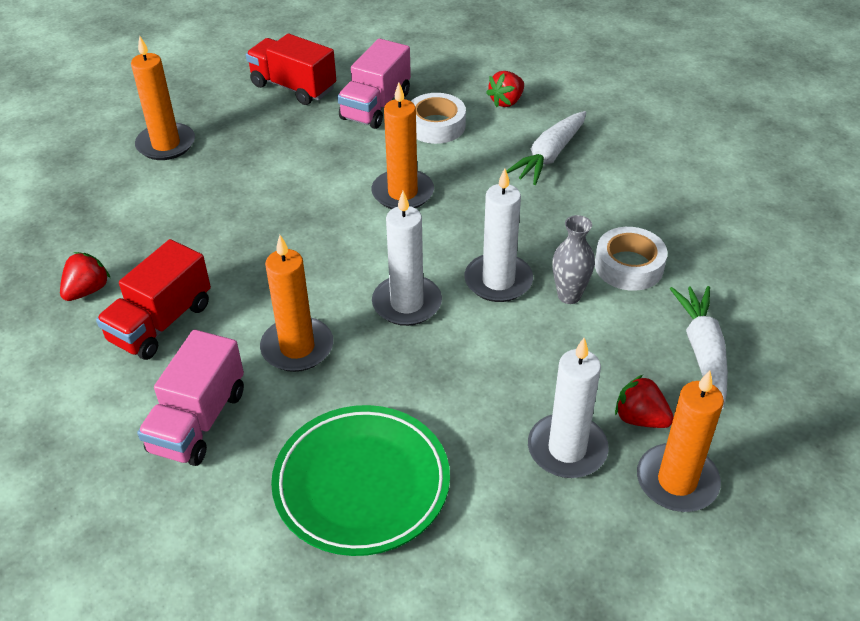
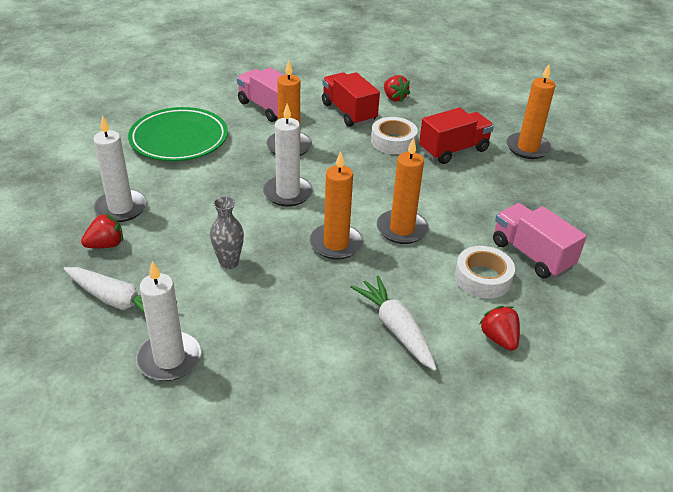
camera: 115 degrees right, 5 degrees down
red truck [246,34,336,105] -> red truck moved to [419,107,494,164]
white candle [465,168,533,302] -> white candle moved to [136,261,201,381]
white tape [595,227,668,291] -> white tape moved to [371,117,418,154]
orange candle [637,370,724,512] -> orange candle moved to [310,151,363,260]

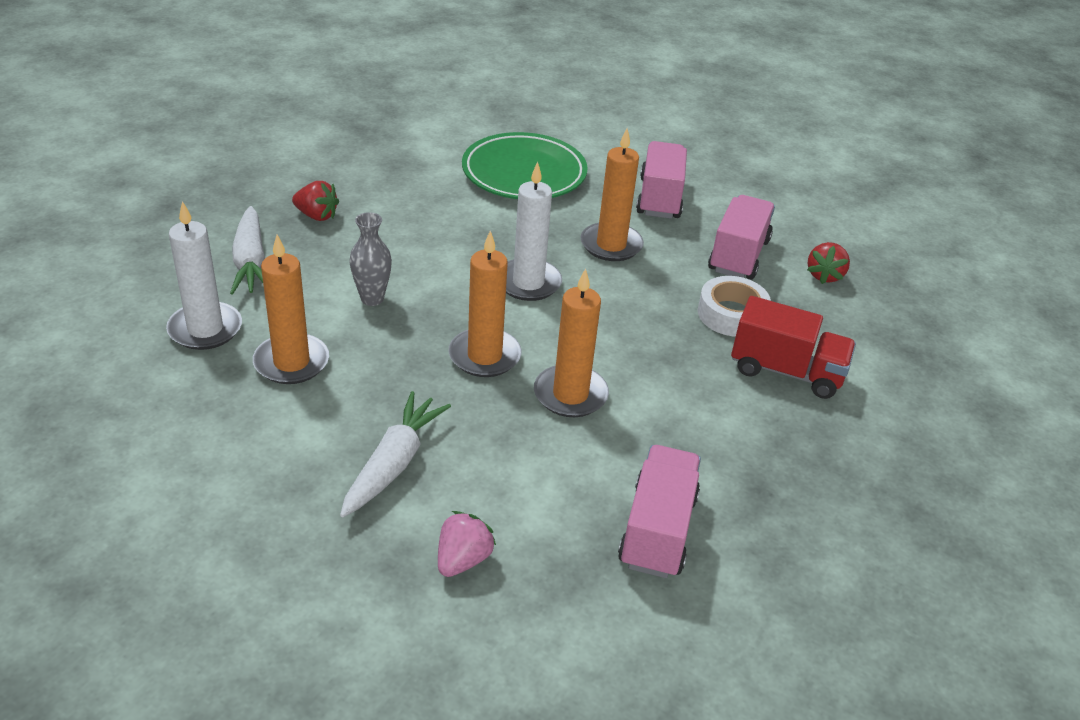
camera: 50 degrees right, 0 degrees up
white candle [93,116,147,222] -> none
red truck [322,72,380,127] -> pink truck [708,195,775,280]
white tape [455,246,515,299] -> none
red strawberry [479,306,520,351] -> pink strawberry [438,511,496,577]
orange candle [506,64,555,159] -> orange candle moved to [253,235,329,384]

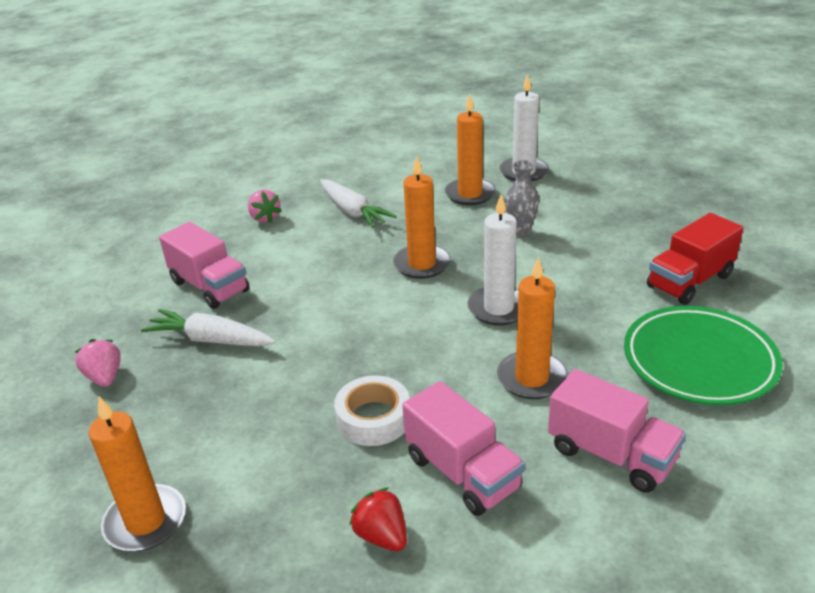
camera: 125 degrees right, 5 degrees down
white carrot [230,206,265,295] -> white carrot moved to [141,309,276,346]
red strawberry [292,181,339,221] -> none
orange candle [534,268,609,417] -> orange candle moved to [89,396,186,551]
red truck [731,296,856,399] -> red truck moved to [647,213,743,305]
none -> pink strawberry [75,339,121,387]

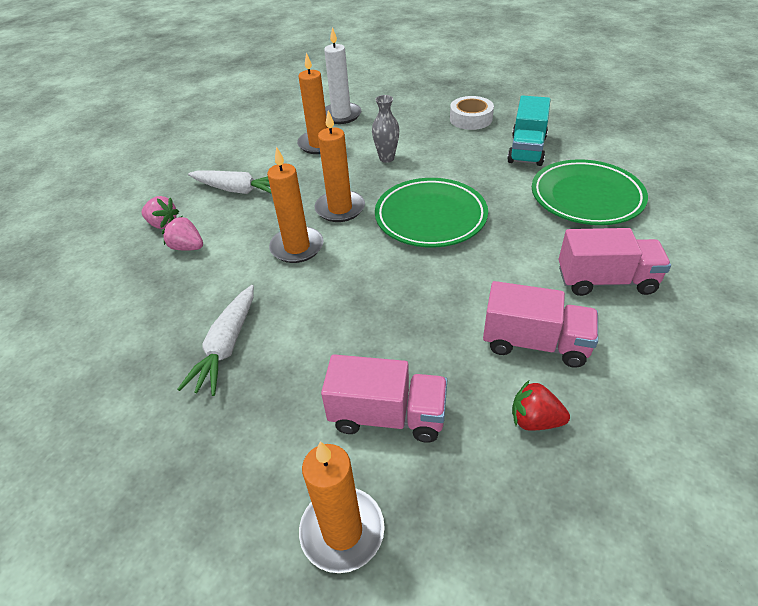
camera: 35 degrees left, 10 degrees up
pink strawberry [75,339,121,387] -> pink strawberry moved to [162,216,203,251]
white carrot [141,309,276,346] -> white carrot turned 60 degrees counterclockwise [177,285,254,396]
pink truck [159,222,250,309] -> pink truck moved to [321,354,447,443]
white tape [334,375,409,446] -> white tape moved to [450,96,494,130]
white candle [467,195,519,325] -> green plate [375,178,488,247]
orange candle [497,257,568,399] -> orange candle moved to [267,146,323,263]
red truck [647,213,743,305] -> turquoise truck [507,96,551,166]

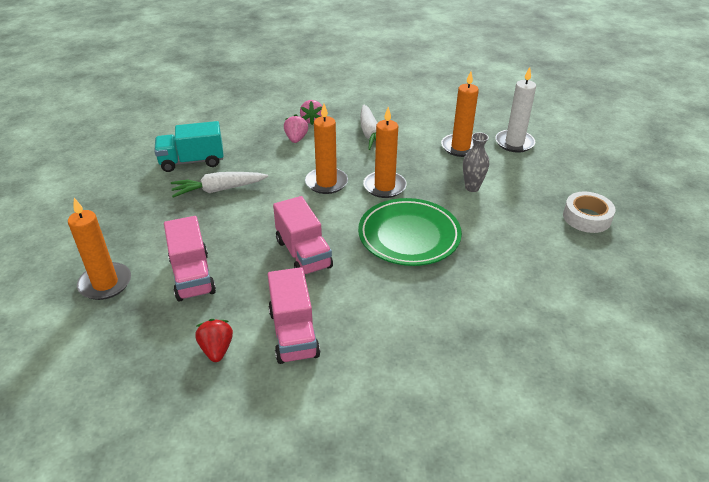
camera: 60 degrees right, 5 degrees down
turquoise truck [507,96,551,166] -> turquoise truck moved to [154,121,224,172]
green plate [532,159,648,225] -> none
pink truck [559,228,671,296] -> pink truck moved to [273,196,333,275]

